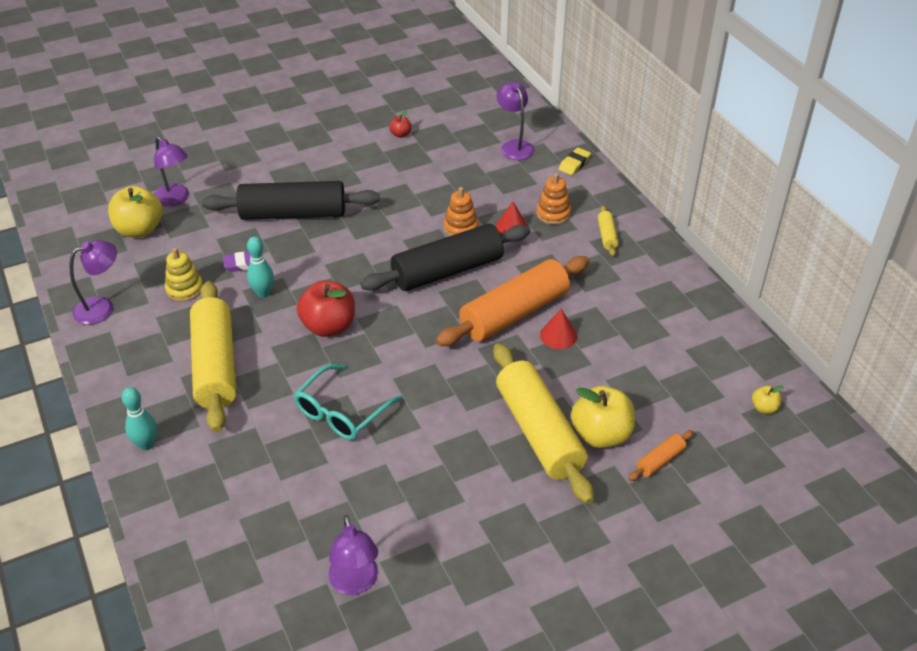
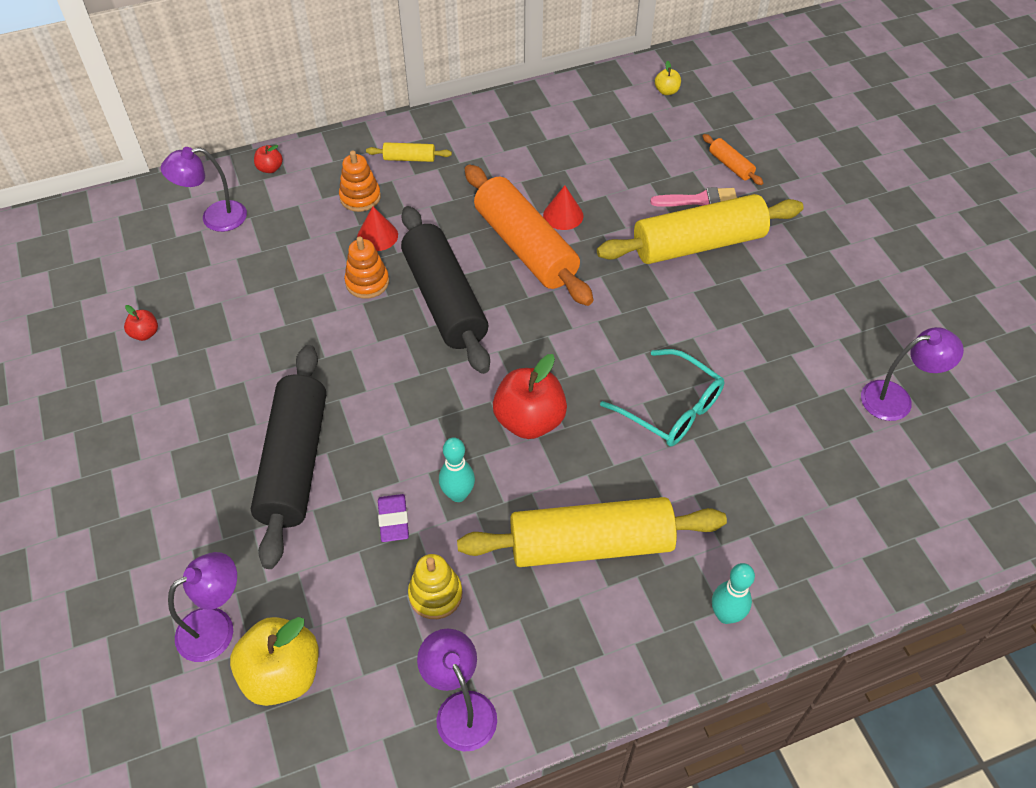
camera: 85 degrees left, 10 degrees up
yellow eraser [559,147,591,175] -> red apple [254,145,283,173]
yellow apple [571,386,635,448] -> pink brush [650,187,737,207]

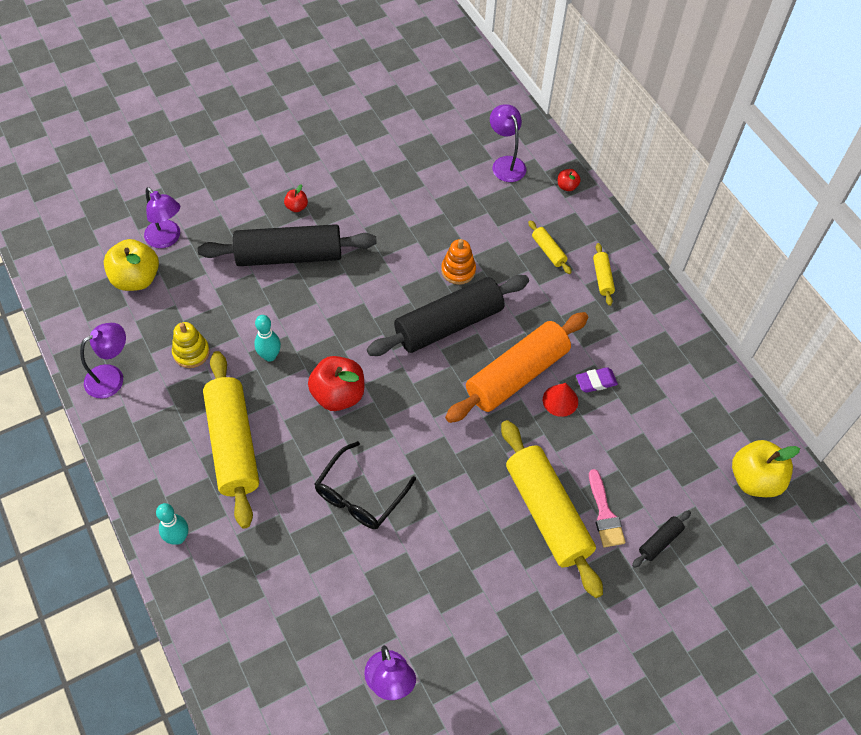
camera: 80 degrees right, 5 degrees up
red apple [124,305,158,341] -> red apple moved to [284,184,308,212]
orange stacking toy [339,151,381,212] -> yellow rolling pin [528,220,572,274]
red cone [357,206,398,251] -> none
purple eraser [378,494,409,542] -> purple eraser moved to [576,367,618,393]
turquoise glasses [600,349,724,447] -> black glasses [314,441,416,529]
yellow apple [655,61,681,95] -> yellow apple [732,440,800,497], size x2.14
orange rolling pin [702,134,763,185] -> black rolling pin [632,510,691,568]

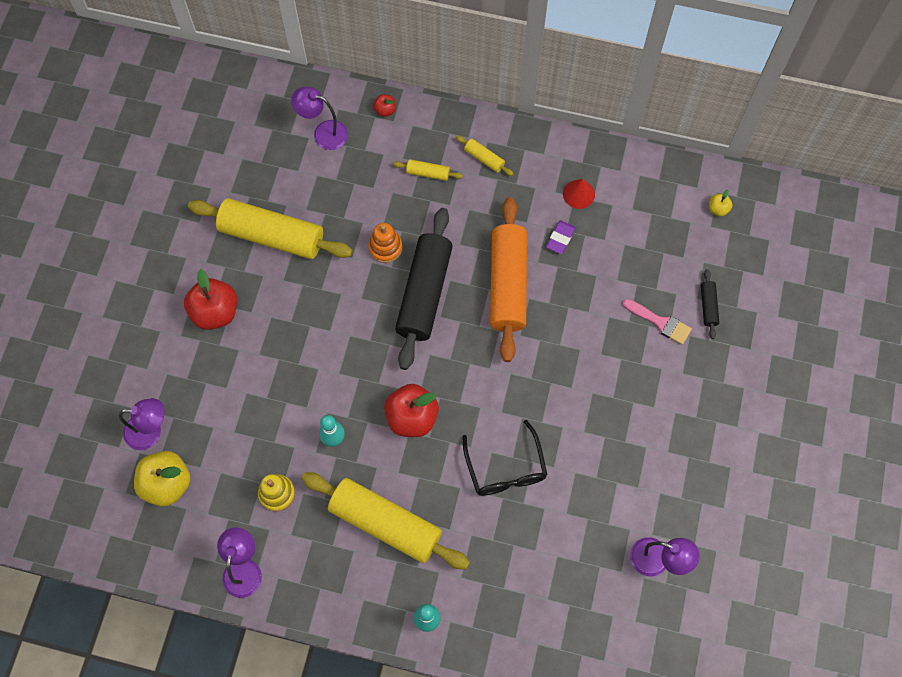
camera: 45 degrees left, 10 degrees up
black rolling pin [198,224,377,266] -> none
red apple [284,184,308,212] -> red apple [184,269,237,330], size x2.14
yellow rolling pin [501,420,603,598] -> yellow rolling pin moved to [188,198,353,259]
red cone [543,383,578,417] -> red cone moved to [563,179,595,209]
yellow apple [732,440,800,497] -> yellow apple [709,190,733,217], size x0.47

